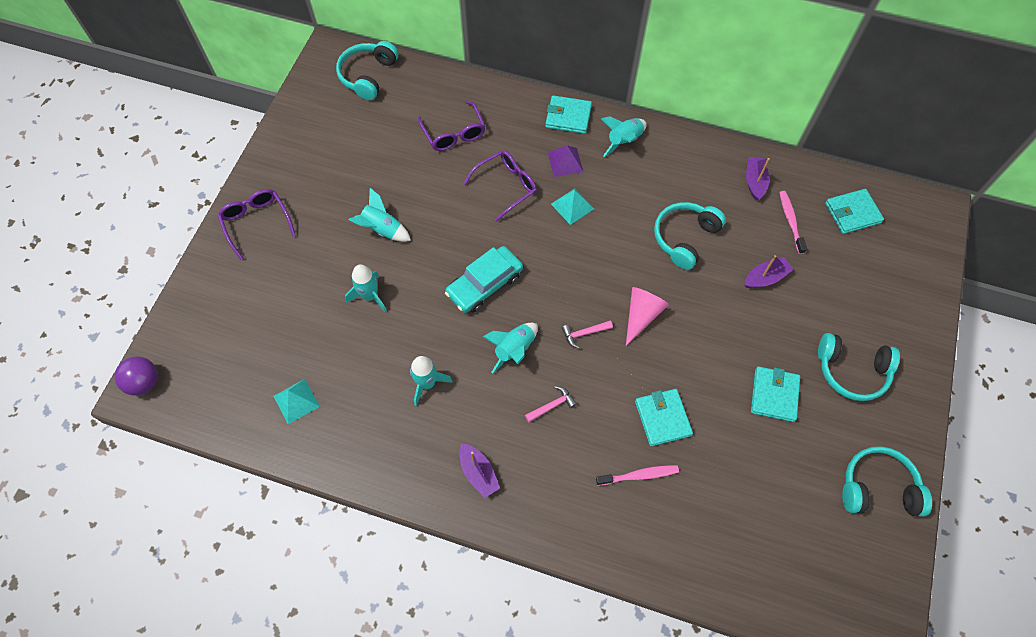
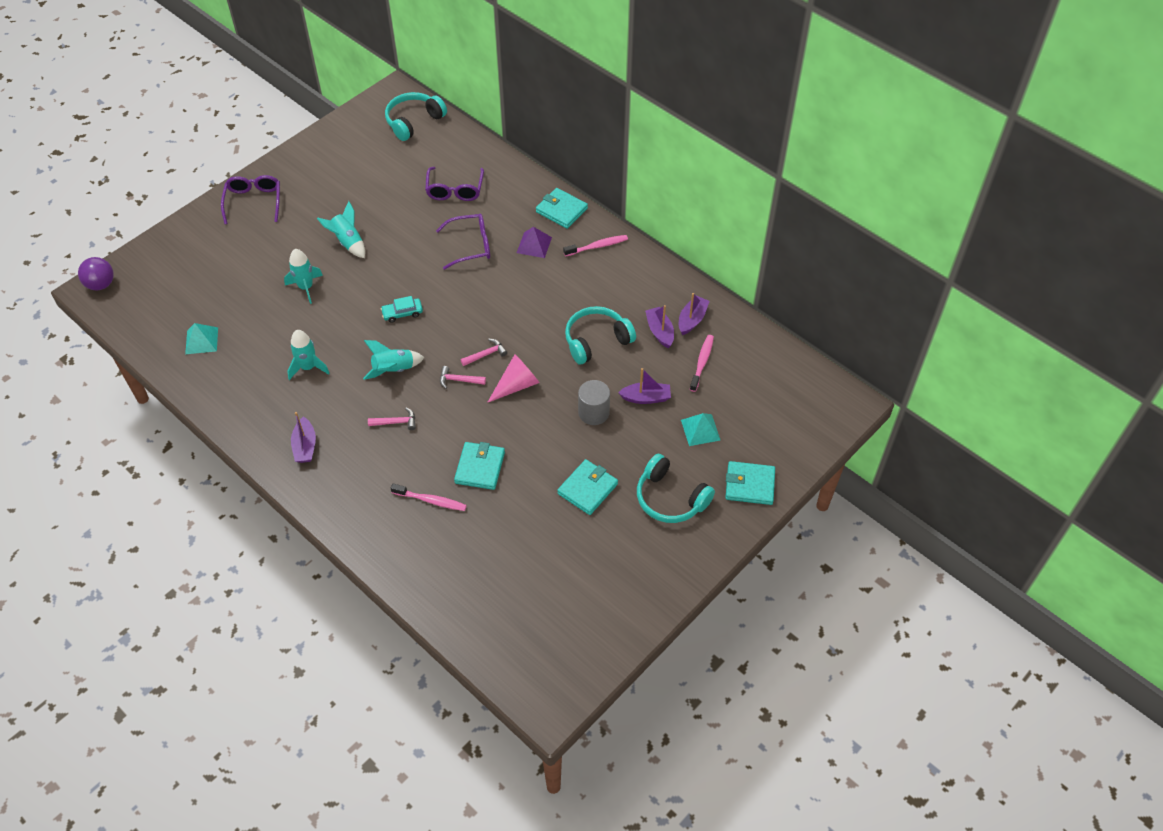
camera: 25 degrees right, 10 degrees down
turquoise car [445,246,523,313] -> turquoise car [381,296,423,323], size x0.55
turquoise pyramid [551,188,594,225] -> turquoise pyramid moved to [681,413,720,446]
turquoise rocket [601,116,647,157] -> pink toothbrush [563,235,628,256]
turquoise wallet [825,189,884,234] -> turquoise wallet moved to [725,461,775,505]
turquoise headphones [842,446,932,517] -> none
none -> pink hammer [461,339,507,366]
none -> grey cylinder [578,380,610,425]
none -> purple boat [645,305,674,348]

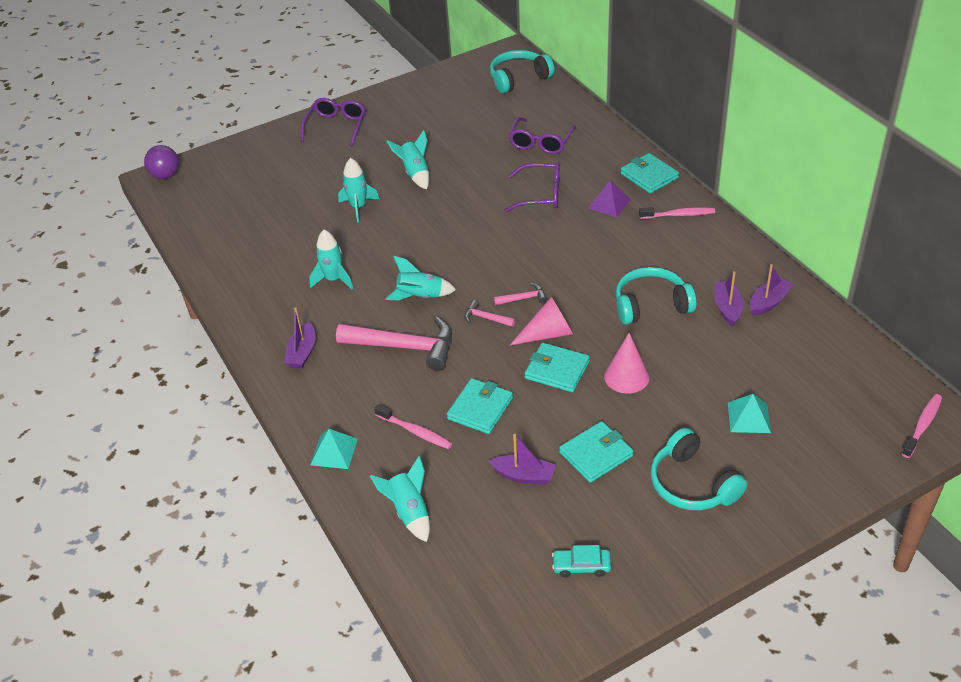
camera: 20 degrees right, 10 degrees down
turquoise pyramid [185,323,218,354] -> turquoise pyramid moved to [310,429,358,469]
pink hammer [368,407,416,430] -> pink hammer [336,317,452,371], size x2.20
turquoise car [381,296,423,323] -> turquoise car moved to [552,545,611,577]
grey cylinder [578,380,610,425] -> pink cone [604,333,650,394]
purple boat [618,368,671,404] -> purple boat moved to [489,434,556,485]
pink toothbrush [690,335,714,392] -> pink toothbrush moved to [902,394,942,458]
turquoise wallet [725,461,775,505] -> turquoise wallet moved to [525,342,590,392]
none -> turquoise rocket [370,456,430,542]

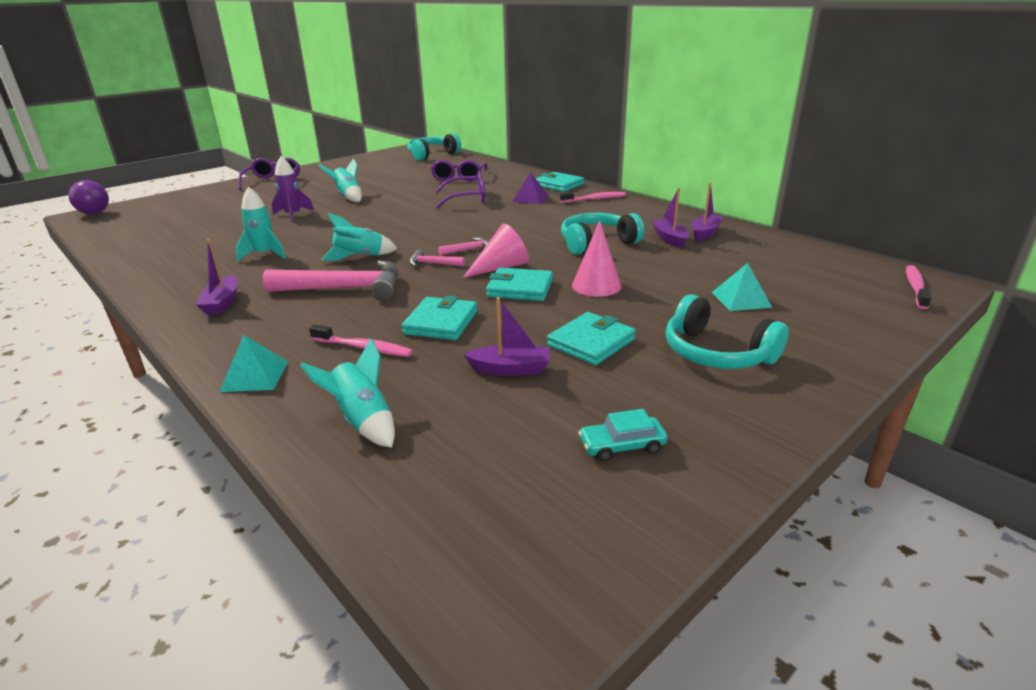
camera: 15 degrees left, 15 degrees down
turquoise rocket [338,158,379,222] -> purple rocket [272,156,314,223]

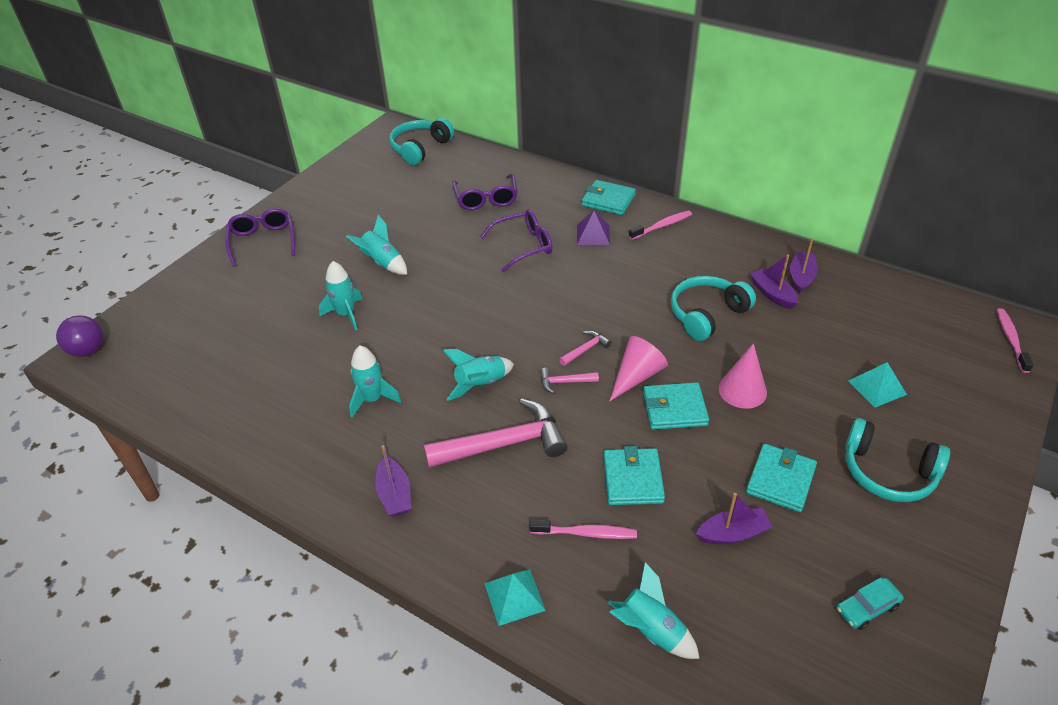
camera: 15 degrees left, 15 degrees up
purple rocket [272,156,314,223] -> turquoise rocket [319,261,363,330]

